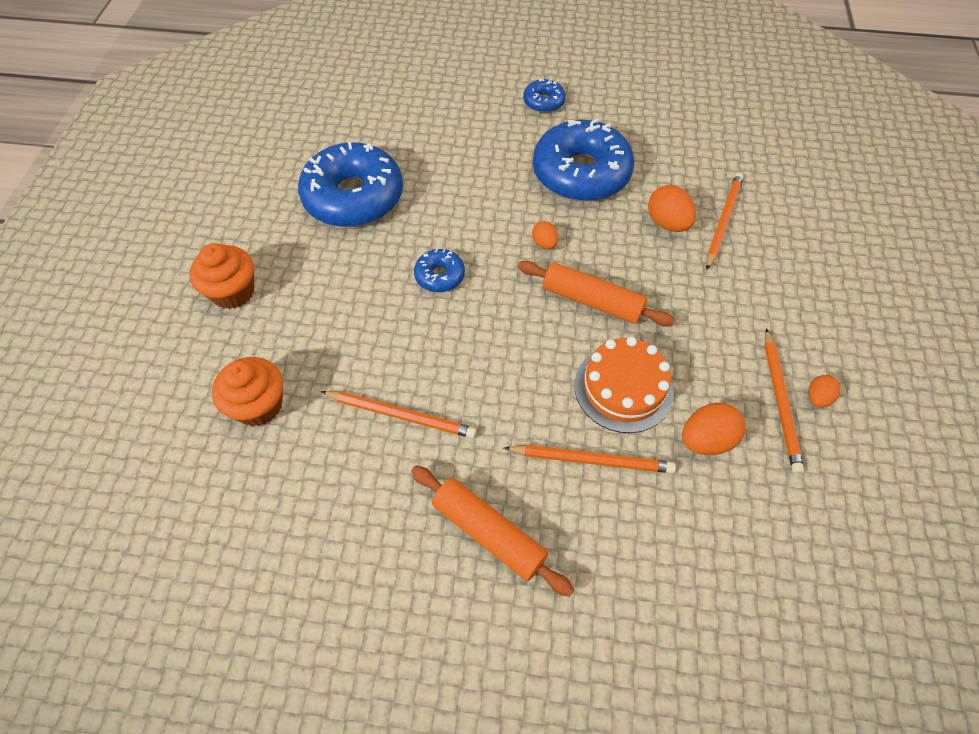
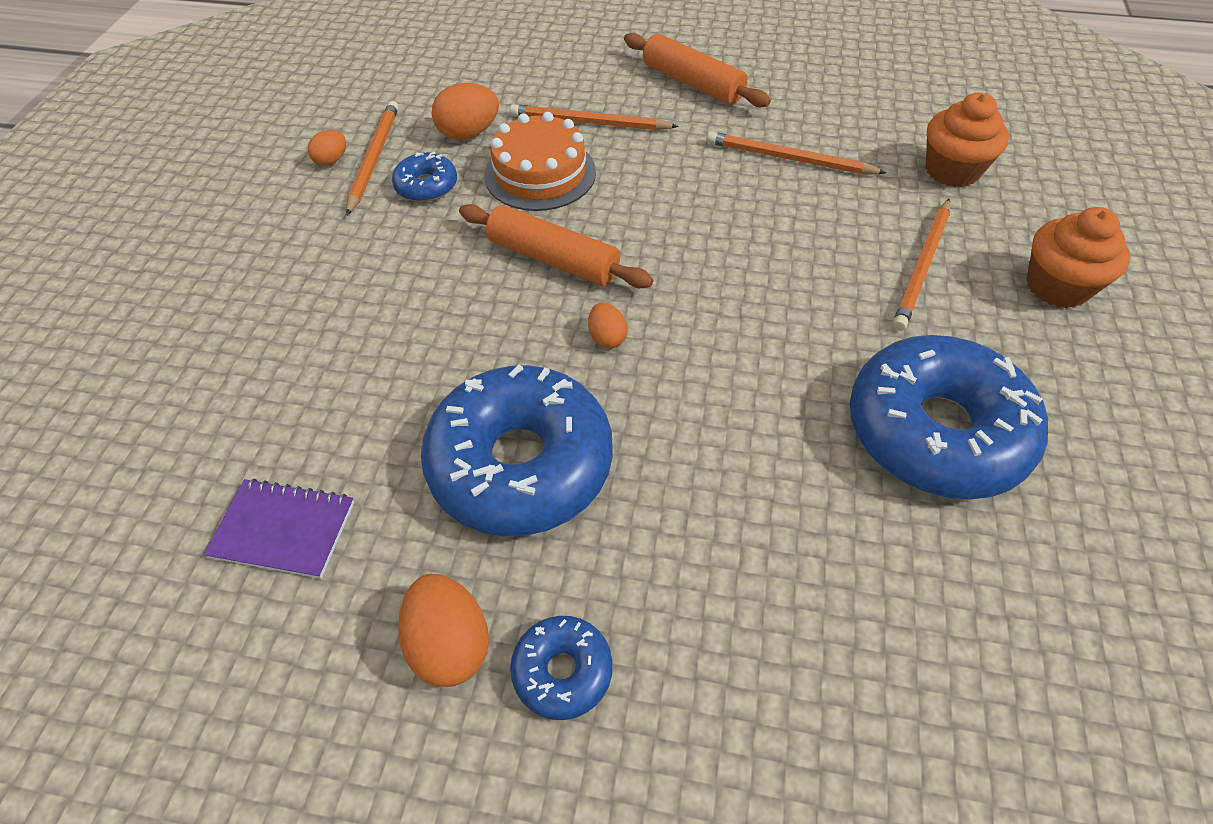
camera: 175 degrees left, 5 degrees down
blue donut [414,249,465,292] -> blue donut moved to [392,152,457,202]
orange egg [648,185,696,232] -> orange egg moved to [398,574,489,687]
orange pencil [706,172,744,270] -> orange pencil moved to [892,199,950,331]
none -> purple notebook [204,479,354,578]

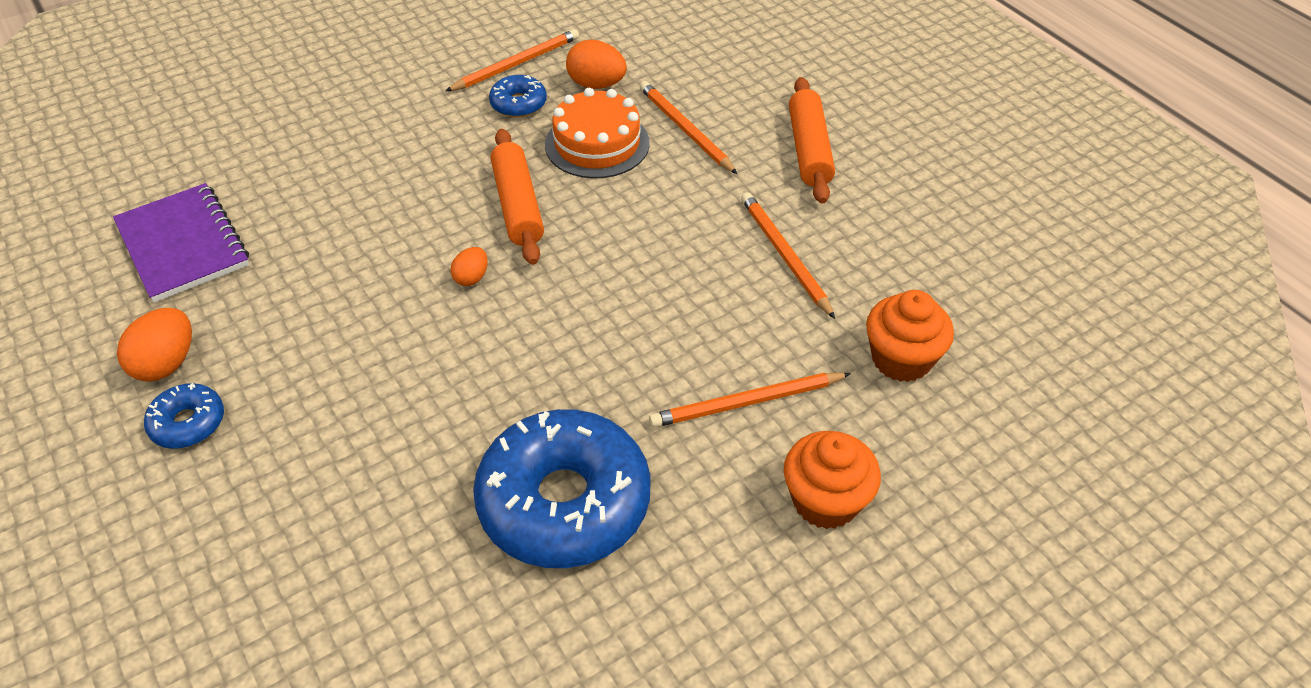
camera: 45 degrees right, 5 degrees down
purple notebook [204,479,354,578] -> purple notebook [113,183,249,302], size x1.52
orange egg [308,130,346,166] -> none
blue donut [421,365,613,537] -> none

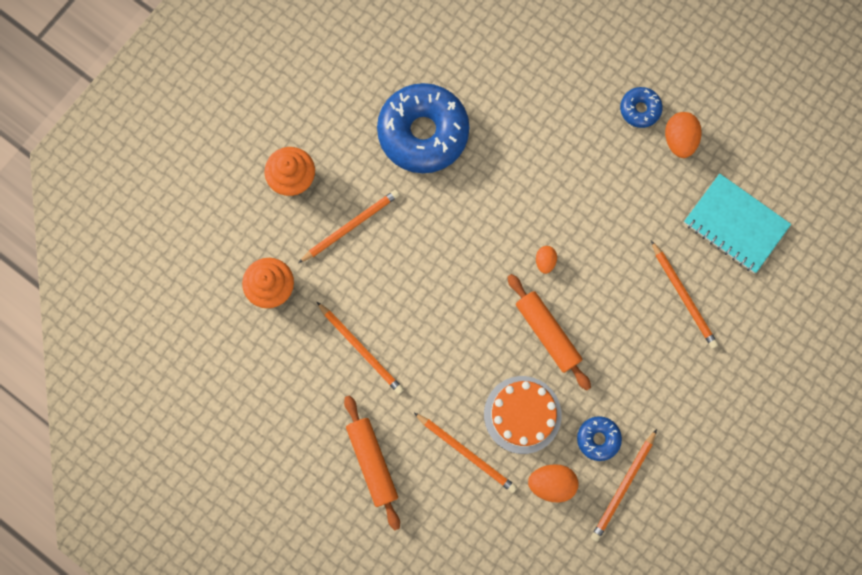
camera: 160 degrees right, 30 degrees up
purple notebook [113,183,249,302] -> turquoise notebook [684,174,791,273]
none -> orange pencil [651,240,718,348]

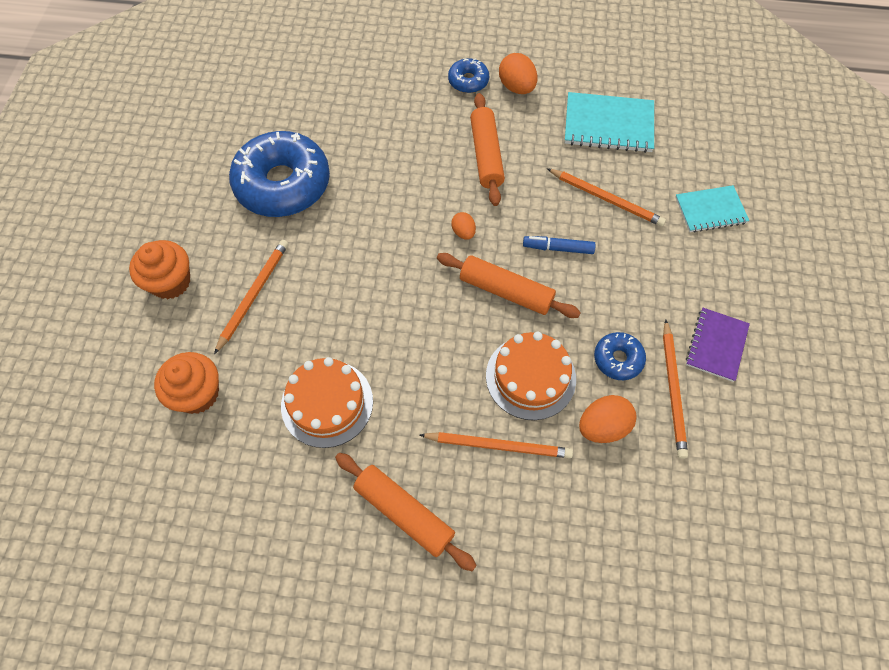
camera: 30 degrees left, 15 degrees down
orange pencil [317,302,404,394] -> orange cake [281,357,373,448]
none -> orange rolling pin [470,93,505,206]
none -> blue marker [523,236,596,254]
none -> turquoise notebook [675,185,749,233]
none -> purple notebook [686,308,750,382]

